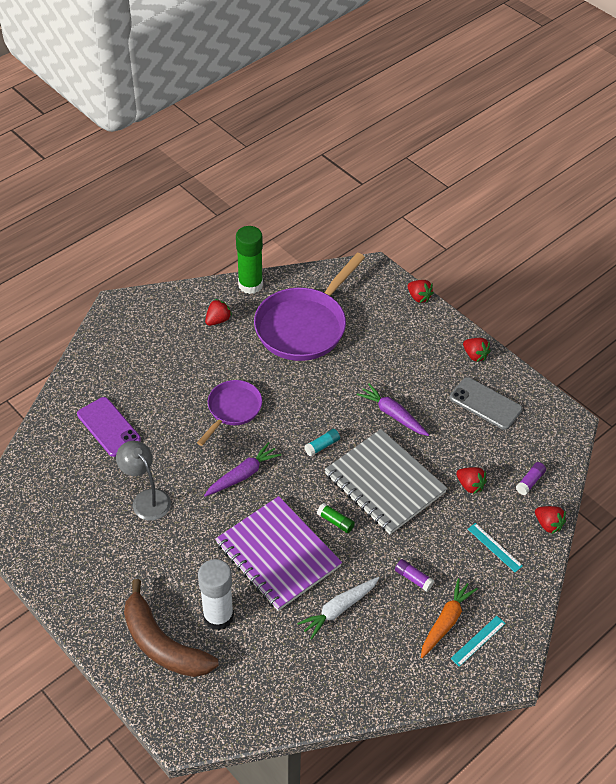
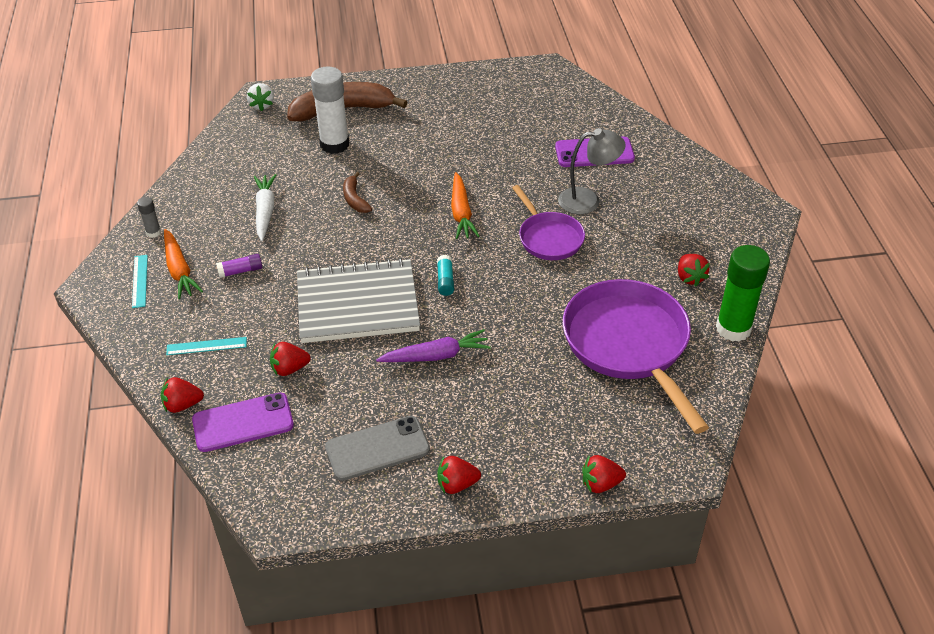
camera: 125 degrees right, 5 degrees down
grey lamp [116,441,171,521] -> grey lamp moved to [558,128,626,214]
purple carrot [204,442,281,497] -> orange carrot [451,172,479,239]
purple notebook [215,496,342,611] -> brown banana [343,172,372,213]
green glue stick [317,503,355,533] -> none
purple glue stick [516,462,546,495] -> purple phone [192,392,294,452]
none -> grey glue stick [137,197,161,238]
none -> white strawberry [247,83,274,111]

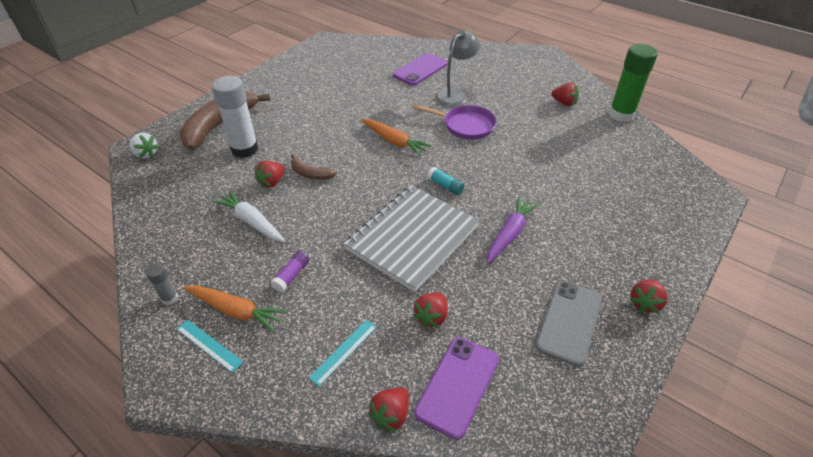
camera: 45 degrees left, 0 degrees up
purple pan [563,279,709,434] -> none
red strawberry [582,455,626,493] -> red strawberry moved to [254,161,285,188]

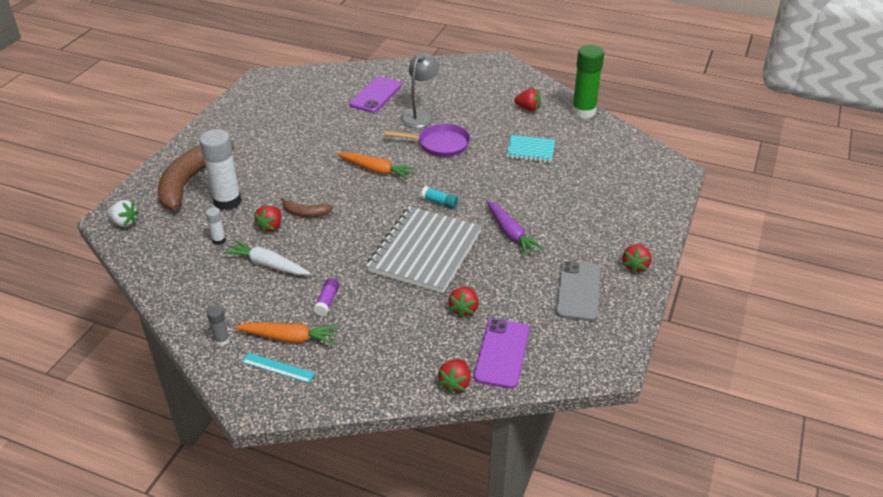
camera: 15 degrees left, 5 degrees down
turquoise ruler [308,320,377,386] -> none
purple carrot [487,196,539,264] -> purple carrot turned 135 degrees clockwise [486,200,544,256]
none -> white glue stick [206,207,226,245]
none -> turquoise notebook [506,135,555,163]

